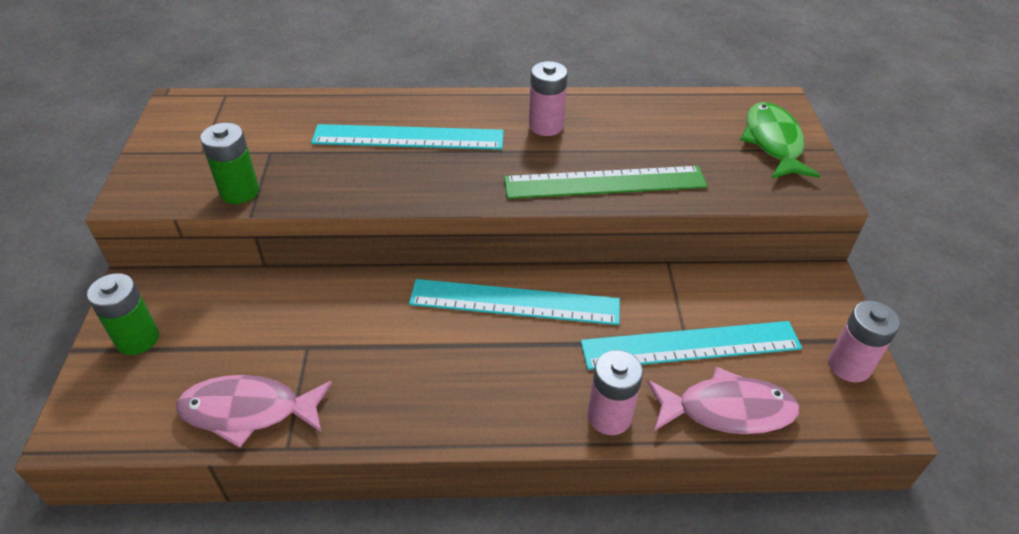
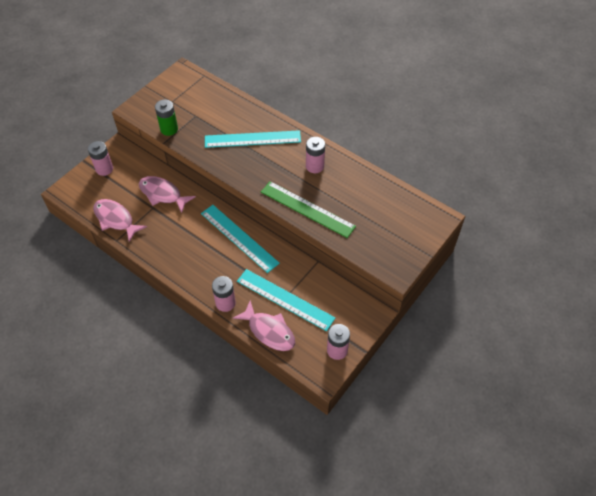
camera: 40 degrees right, 10 degrees up
green battery [87,273,159,355] -> pink battery [88,141,113,176]
turquoise ruler [311,124,504,150] -> turquoise ruler turned 45 degrees counterclockwise [205,130,301,148]
green fish [740,102,821,179] -> none
none -> pink fish [139,176,196,213]

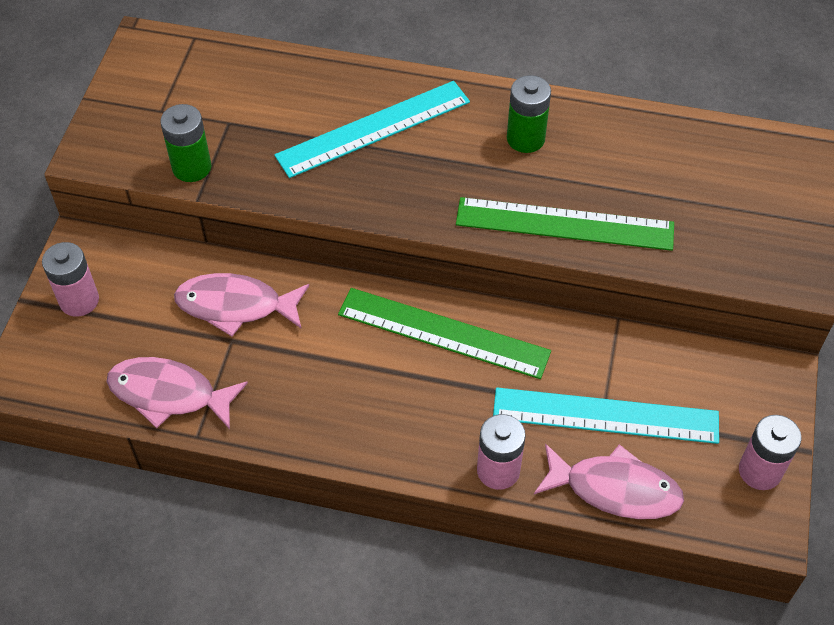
camera: 25 degrees left, 0 degrees up
turquoise ruler [201,205,280,273] -> green ruler [338,288,551,379]
pink battery [306,137,325,173] -> green battery [507,75,551,153]

